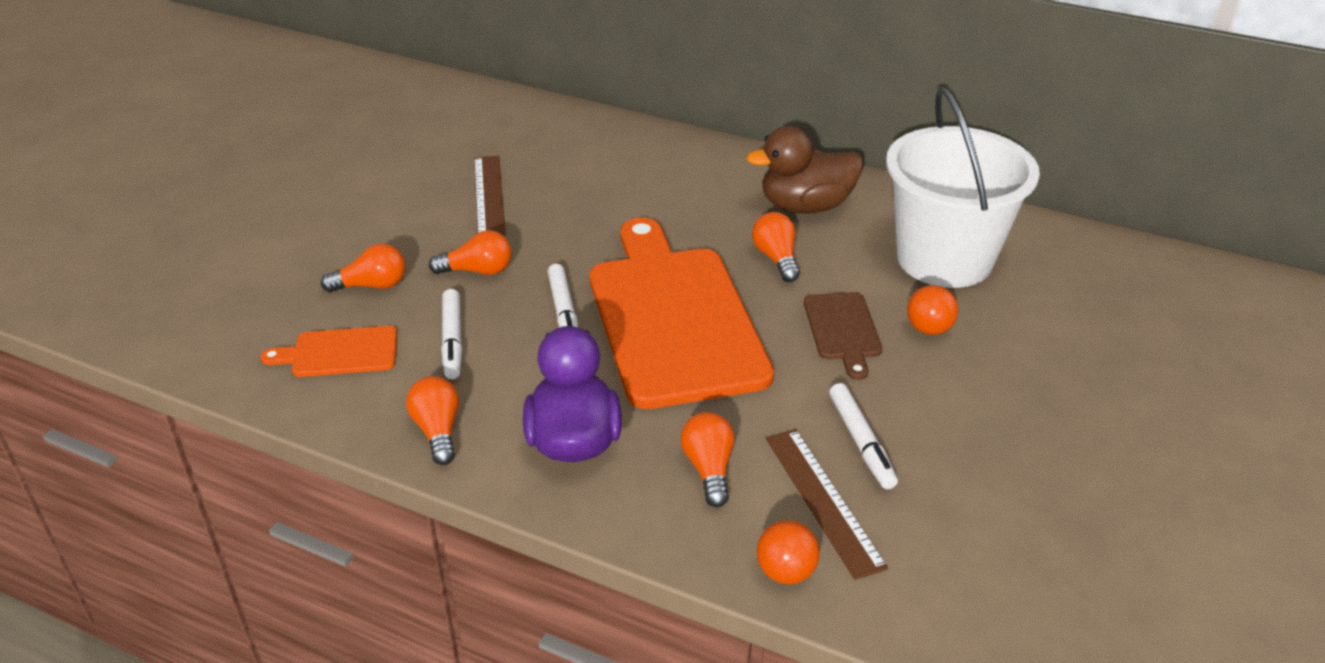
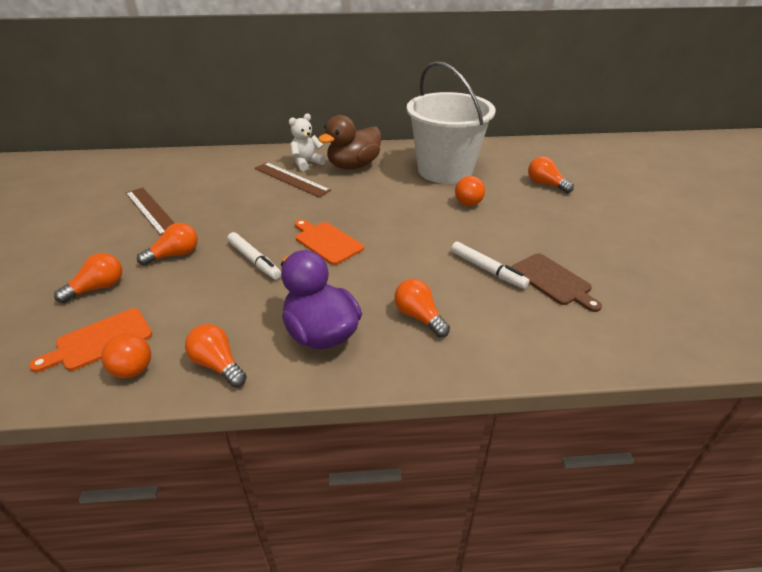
camera: 30 degrees left, 0 degrees up
white marker [441,289,462,379] -> none
orange cutting board [590,218,774,409] -> orange cutting board [295,219,364,265], size x0.44
orange light bulb [752,212,800,282] -> orange light bulb moved to [528,156,574,193]
orange ball [757,520,820,584] -> orange ball moved to [101,333,151,378]
brown ruler [766,429,888,580] -> brown ruler moved to [255,162,331,197]
brown cutting board [804,292,882,380] -> brown cutting board moved to [512,253,602,312]
none -> white teddy bear [289,113,326,171]

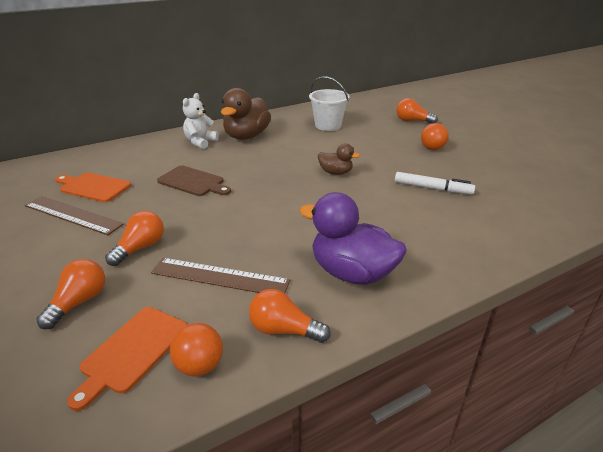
camera: 25 degrees left, 5 degrees down
white marker [227,232,281,279] -> none
brown ruler [255,162,331,197] -> brown ruler moved to [151,258,290,293]
orange cutting board [295,219,364,265] -> orange cutting board moved to [55,173,131,202]
orange light bulb [394,279,450,337] -> none
white bucket [407,61,496,184] -> white bucket [309,76,350,131], size x0.53
orange ball [455,176,485,206] -> orange ball moved to [421,123,449,150]
brown cutting board [512,253,602,312] -> brown cutting board moved to [157,166,231,196]
none -> brown duck [318,143,360,175]

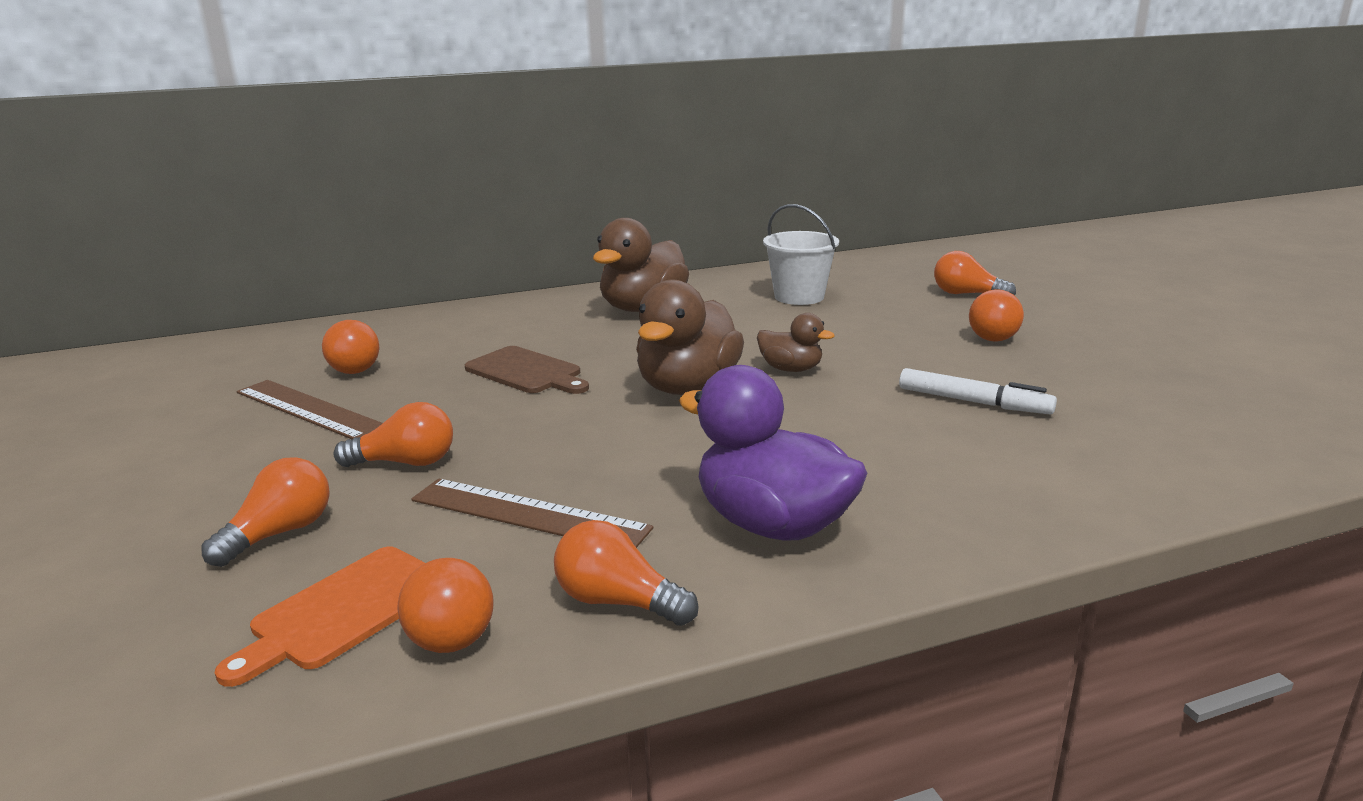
camera: 10 degrees right, 10 degrees down
orange cutting board [55,173,131,202] -> orange ball [322,320,379,374]
orange light bulb [105,211,164,266] -> orange light bulb turned 45 degrees clockwise [334,402,453,467]
white teddy bear [183,93,219,149] -> none
none -> brown duck [636,280,744,395]

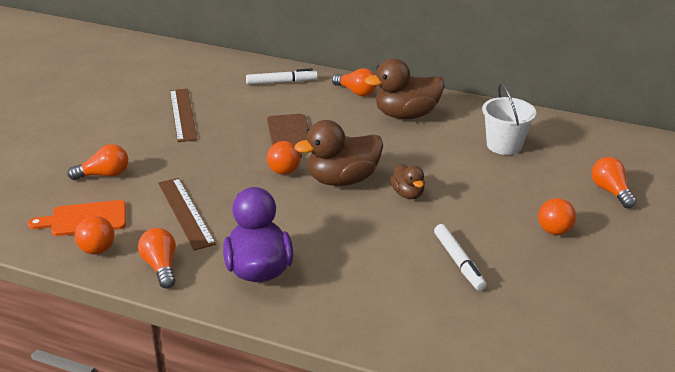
camera: 40 degrees right, 10 degrees up
orange ball [322,320,379,374] -> orange ball moved to [267,141,300,175]
orange light bulb [334,402,453,467] -> orange light bulb moved to [332,68,376,96]
none -> white marker [246,68,318,85]

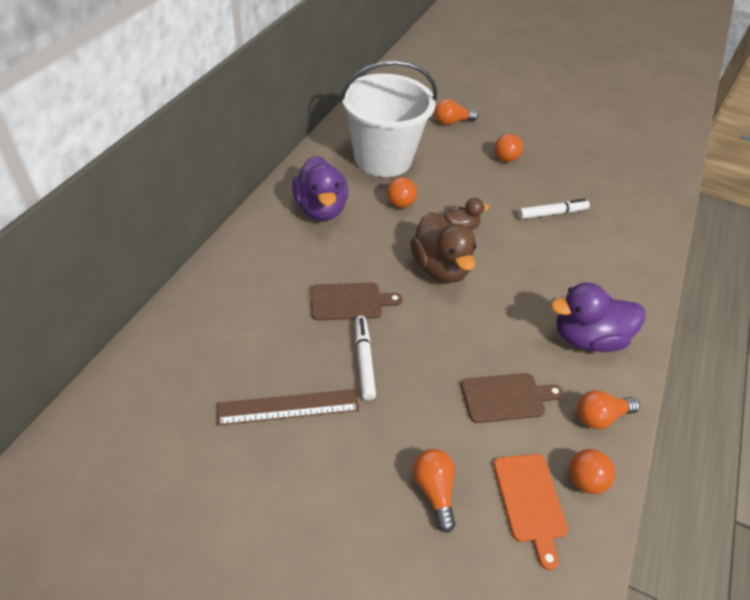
camera: 90 degrees left, 15 degrees up
brown ruler [158,178,216,251] -> brown cutting board [461,373,563,423]
white marker [246,68,318,85] -> white marker moved to [355,316,376,400]
orange ball [267,141,300,175] -> orange ball moved to [387,177,417,208]
orange light bulb [332,68,376,96] -> none
brown duck [365,58,445,119] -> purple duck [292,156,348,221]
white bucket [482,83,536,155] -> white bucket [340,60,437,177], size x1.88

